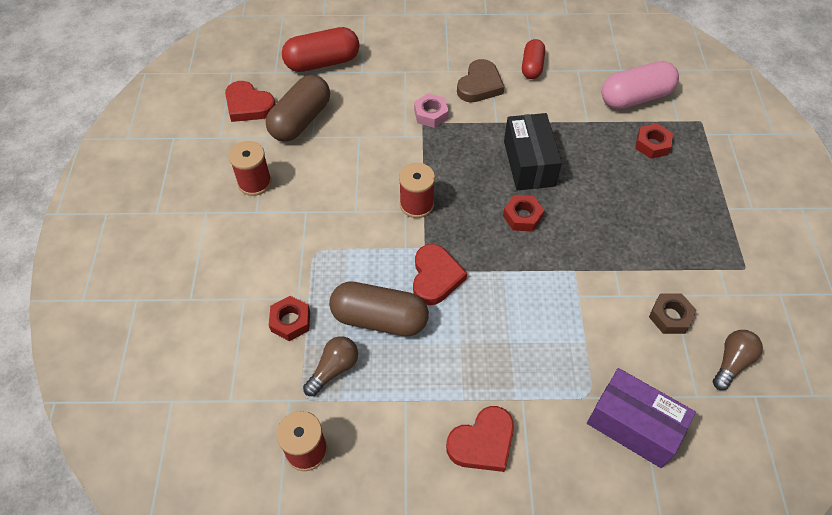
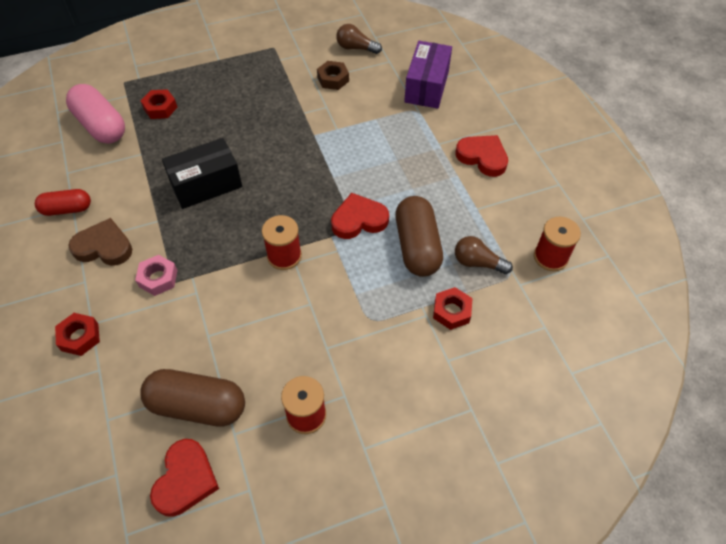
camera: 110 degrees left, 0 degrees up
red capsule [282,27,360,72] -> none
red nut [503,195,544,231] -> red nut moved to [55,313,100,356]

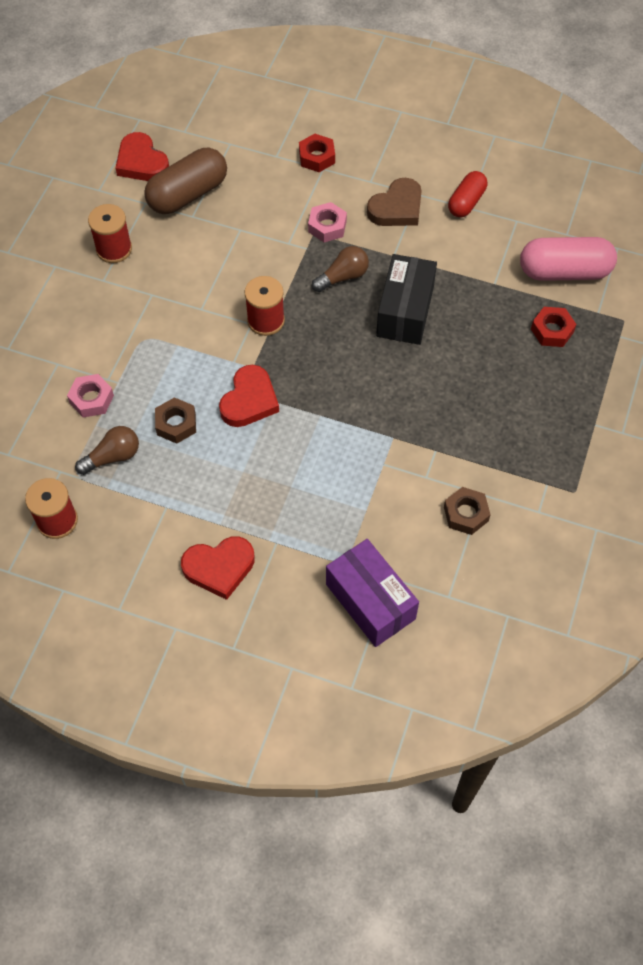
camera: 130 degrees right, 5 degrees up
brown light bulb [336,24,382,54] -> brown light bulb moved to [312,246,369,292]
brown capsule [395,196,443,277] -> brown nut [155,397,196,444]
red nut [433,287,473,330] -> pink nut [67,374,114,418]

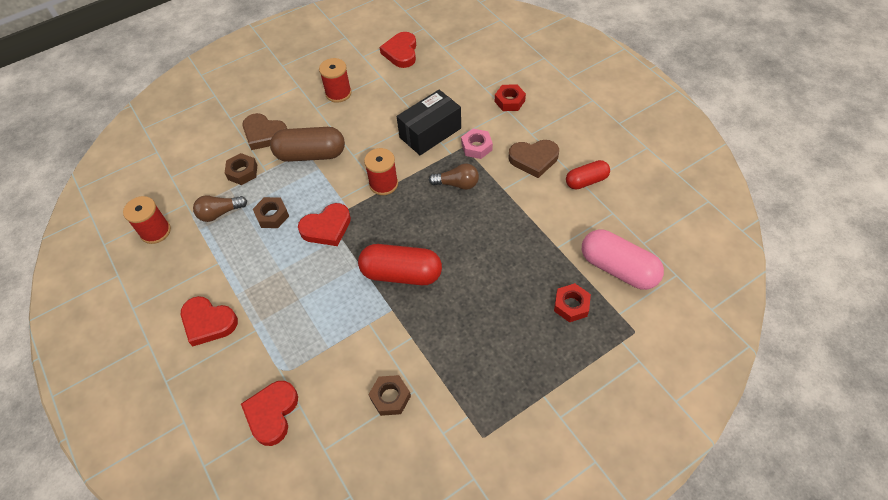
camera: 40 degrees right, 5 degrees down
pink nut [67,374,114,418] -> brown nut [225,153,257,185]
brown light bulb [75,426,139,475] -> brown light bulb turned 150 degrees clockwise [193,195,247,222]
brown capsule [144,148,227,214] -> brown capsule moved to [270,127,345,162]
purple box [326,539,419,647] -> red heart [241,381,298,446]
black box [376,254,437,345] -> black box moved to [397,90,461,155]
none -> brown heart [243,113,287,150]
none -> red capsule [358,244,442,285]

